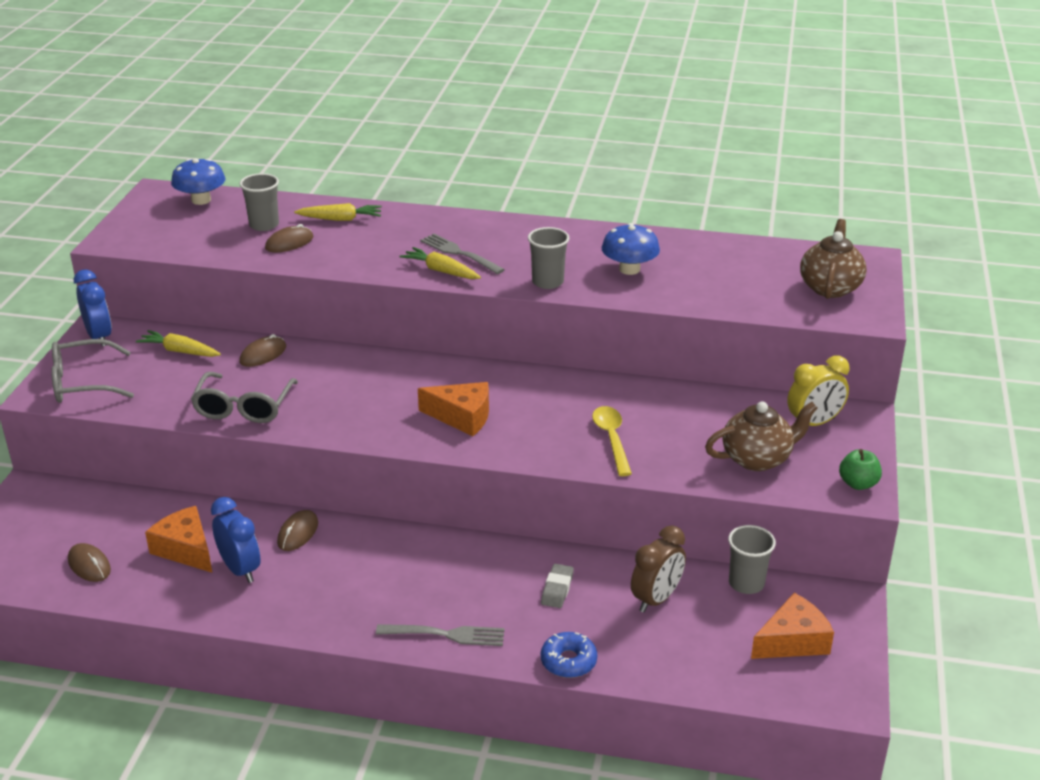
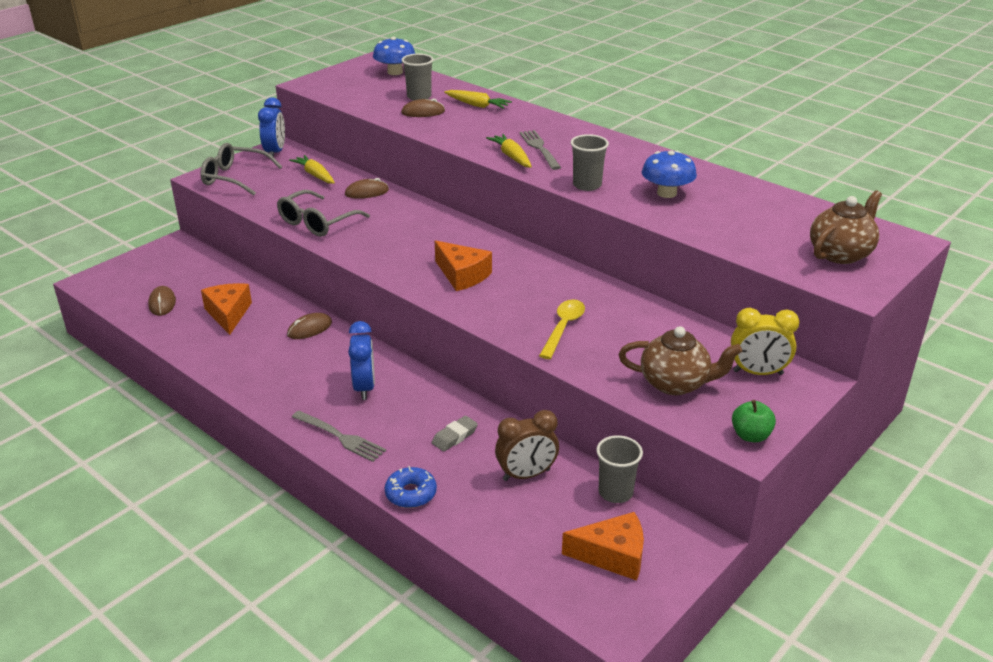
camera: 30 degrees right, 0 degrees up
blue clock [211,497,260,583] -> blue clock moved to [348,321,375,400]

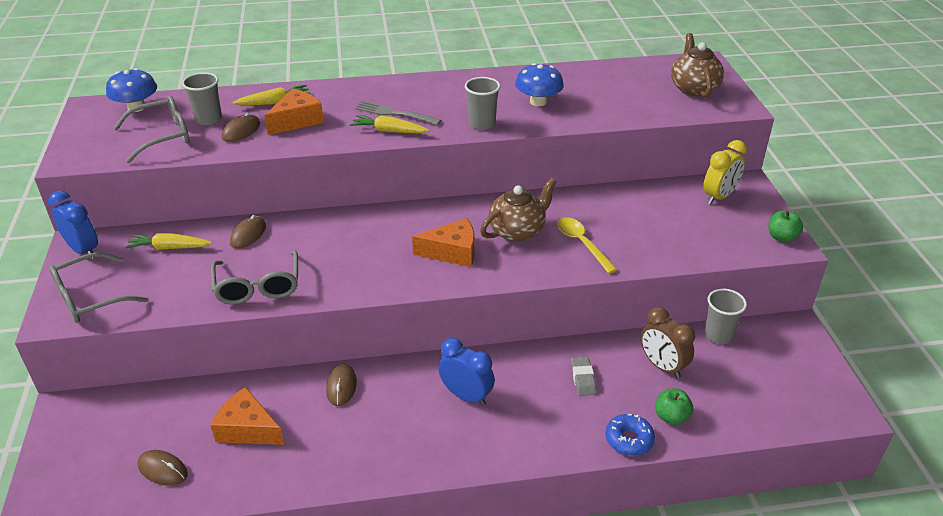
camera: 50 degrees left, 5 degrees up
grey fork [292,411,386,462] -> none
brown clock [495,410,559,481] -> brown clock turned 120 degrees clockwise [641,307,695,378]
orange cheese [562,512,644,581] -> orange cheese moved to [264,88,324,135]
brown teapot [619,326,742,395] -> brown teapot moved to [480,178,557,242]
none -> grey glasses [114,96,189,163]
none -> green apple [656,389,693,425]

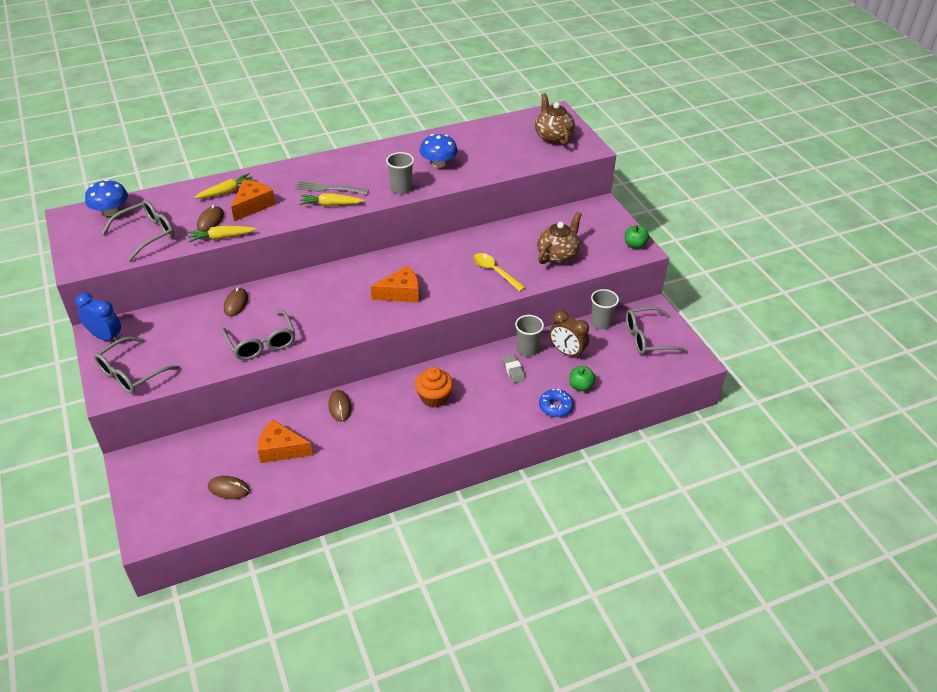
camera: 15 degrees left, 5 degrees up
yellow carrot [125,233,212,250] -> yellow carrot moved to [188,226,256,242]
grey cup [182,72,222,125] -> grey cup moved to [515,315,544,356]
blue clock [438,338,495,406] -> orange cupcake [415,367,453,407]
brown teapot [480,178,557,242] -> brown teapot moved to [537,212,582,264]
yellow clock [703,140,747,204] -> none
none -> grey glasses [626,307,688,355]

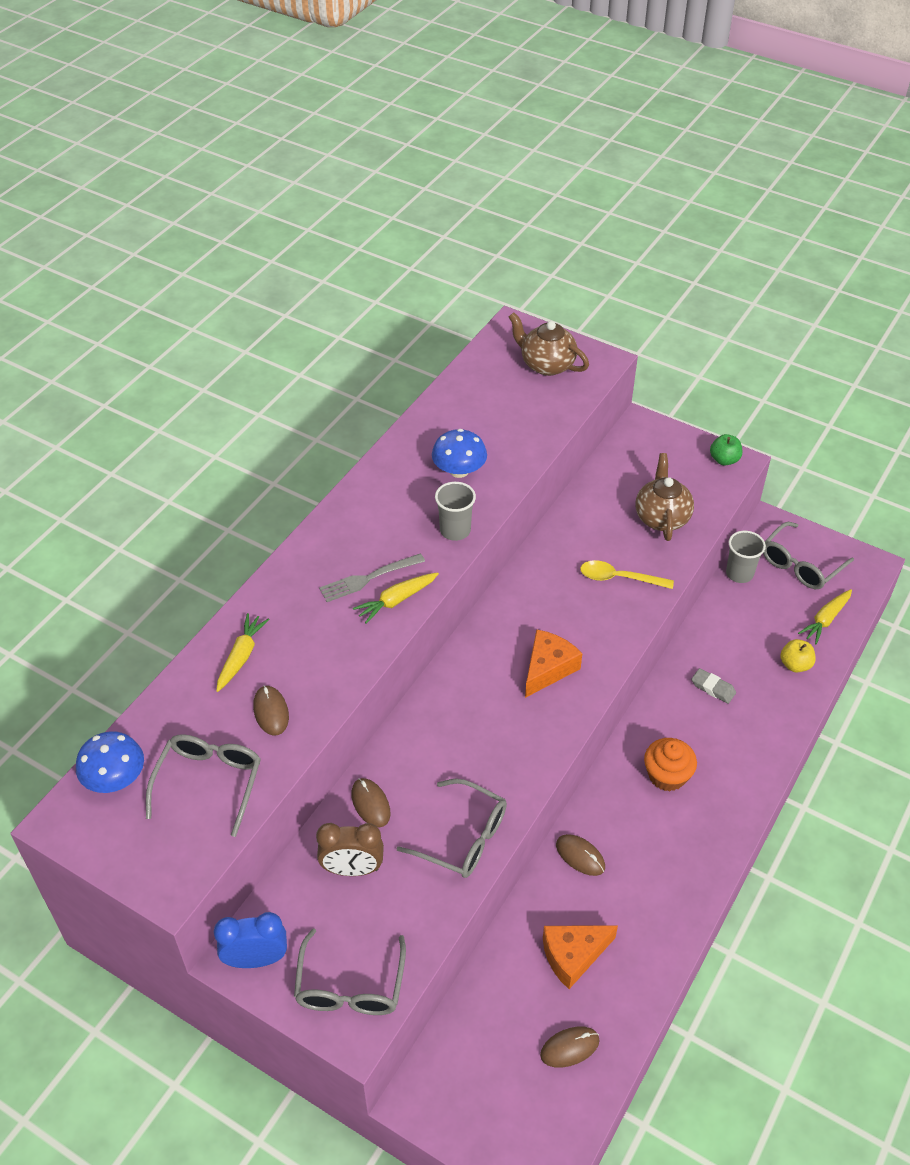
camera: 35 degrees left, 5 degrees up
yellow carrot [188,226,256,242] -> yellow carrot moved to [798,589,852,644]
orange cheese [231,179,275,221] -> none
grey cup [515,315,544,356] -> none
blue donut [539,389,574,417] -> none
brown clock [549,310,589,359] -> brown clock moved to [316,823,384,876]
green apple [569,366,596,391] -> yellow apple [780,639,816,673]

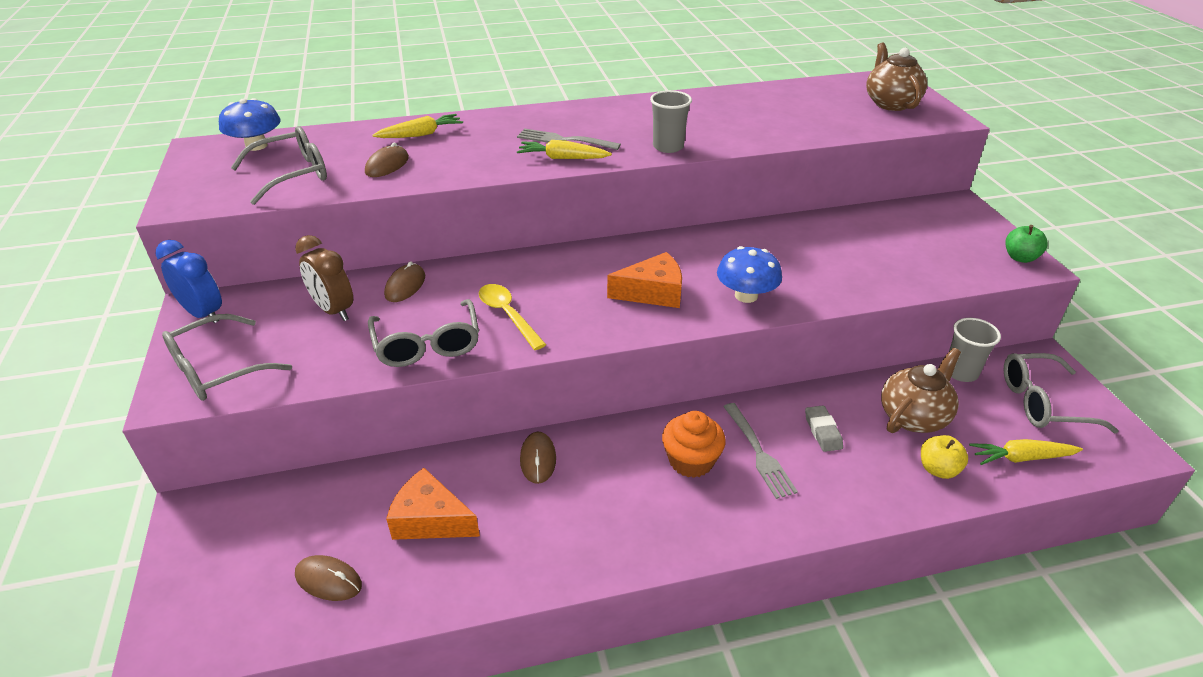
camera: 45 degrees right, 10 degrees down
blue mushroom [432,429,487,478] -> blue mushroom moved to [717,246,782,303]
yellow spoon [580,560,674,589] -> yellow spoon moved to [479,284,546,350]
brown teapot [635,453,694,541] -> brown teapot moved to [881,348,961,433]
none -> grey fork [723,403,798,499]

